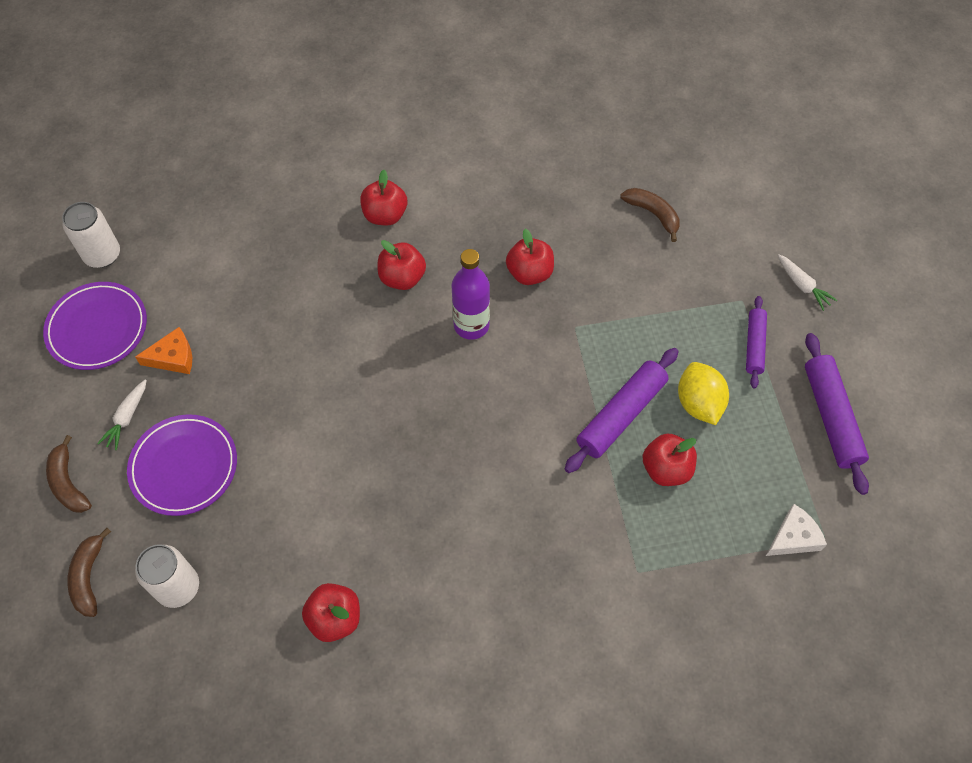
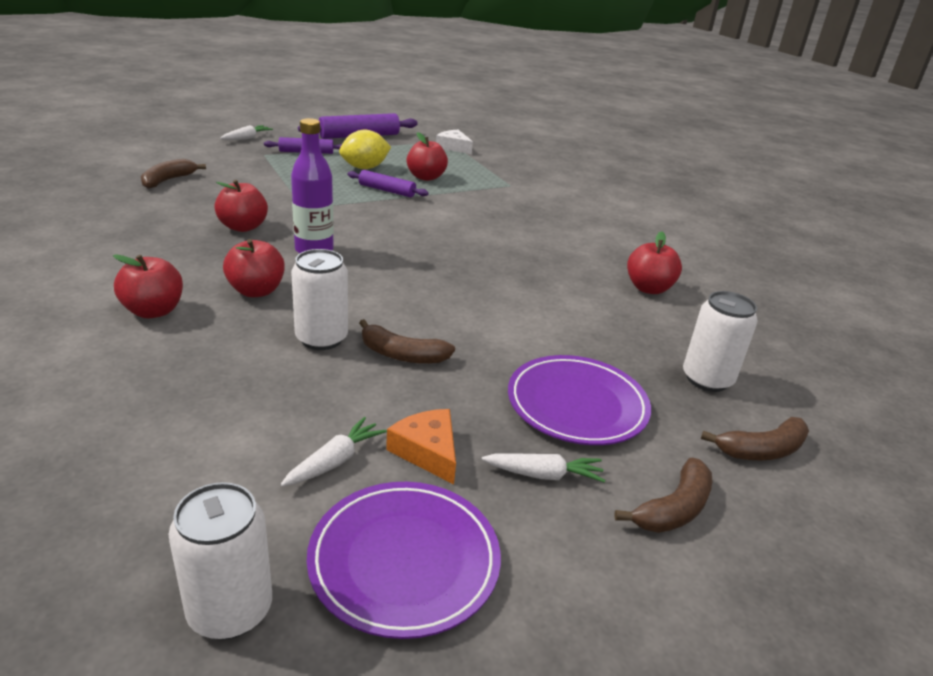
camera: 110 degrees left, 30 degrees down
purple rolling pin [565,348,679,473] -> purple rolling pin [347,170,429,197], size x0.62
none -> white carrot [281,417,387,486]
none -> white can [291,249,348,350]
none -> brown banana [359,319,455,364]

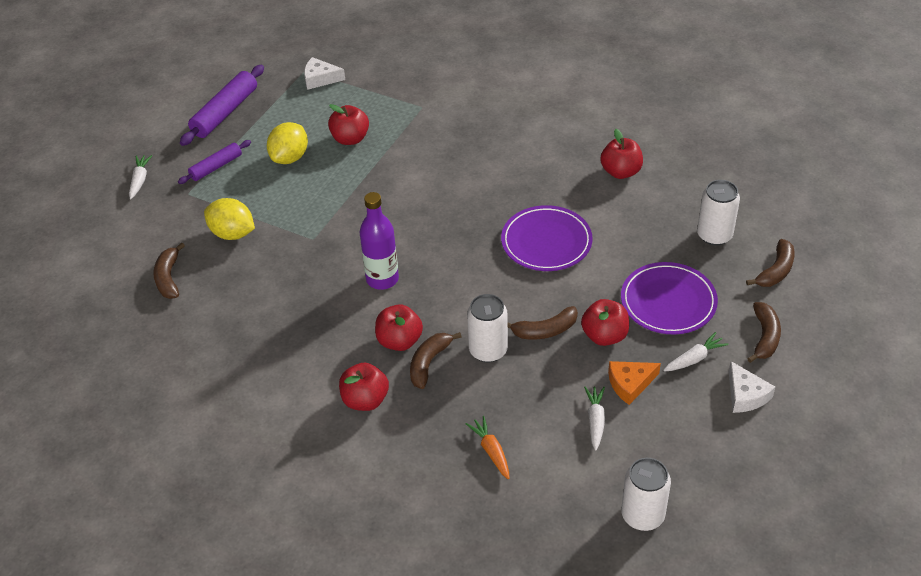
camera: 30 degrees left, 15 degrees up
red apple [214,180,268,232] -> red apple moved to [581,299,629,346]
purple plate [307,482,501,639] -> purple plate moved to [501,205,593,271]
purple rolling pin [347,170,429,197] -> none
orange cheese [386,409,456,484] -> orange cheese turned 45 degrees counterclockwise [608,361,661,405]
none -> yellow lemon [204,198,255,240]
none -> brown banana [410,332,462,389]
none -> orange carrot [466,416,510,479]
none -> white cheese [729,361,775,413]

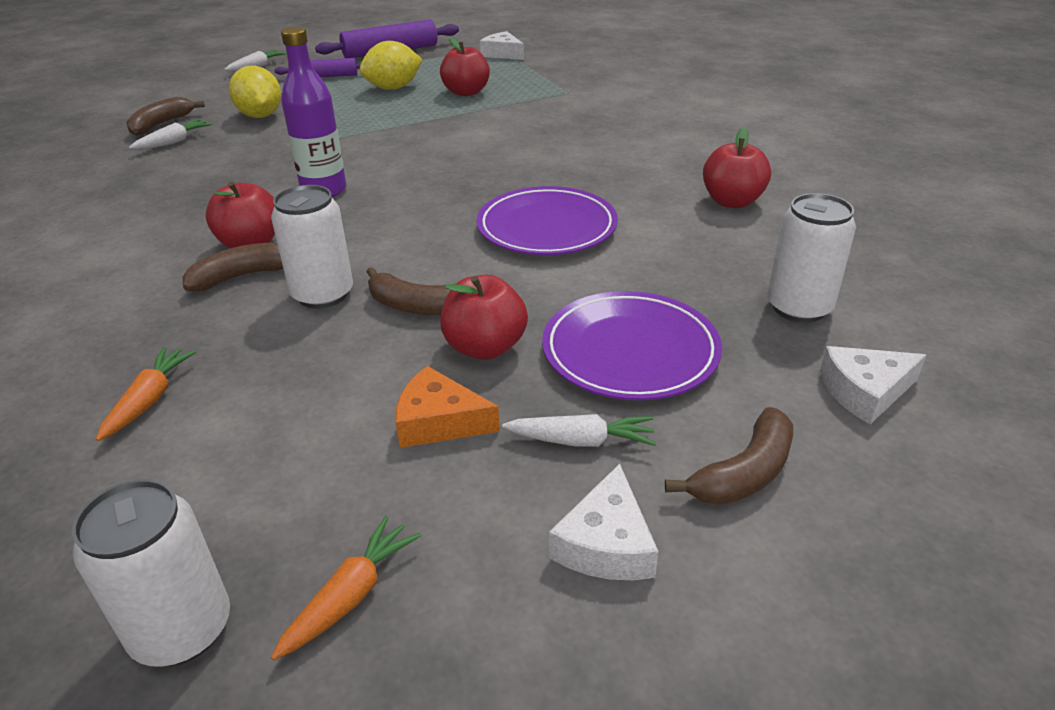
camera: 35 degrees right, 10 degrees down
red apple [339,363,389,411] -> none
white carrot [584,386,605,451] -> white carrot moved to [129,119,212,150]
brown banana [746,239,795,287] -> white cheese [820,346,926,424]
none -> orange carrot [271,516,421,660]

